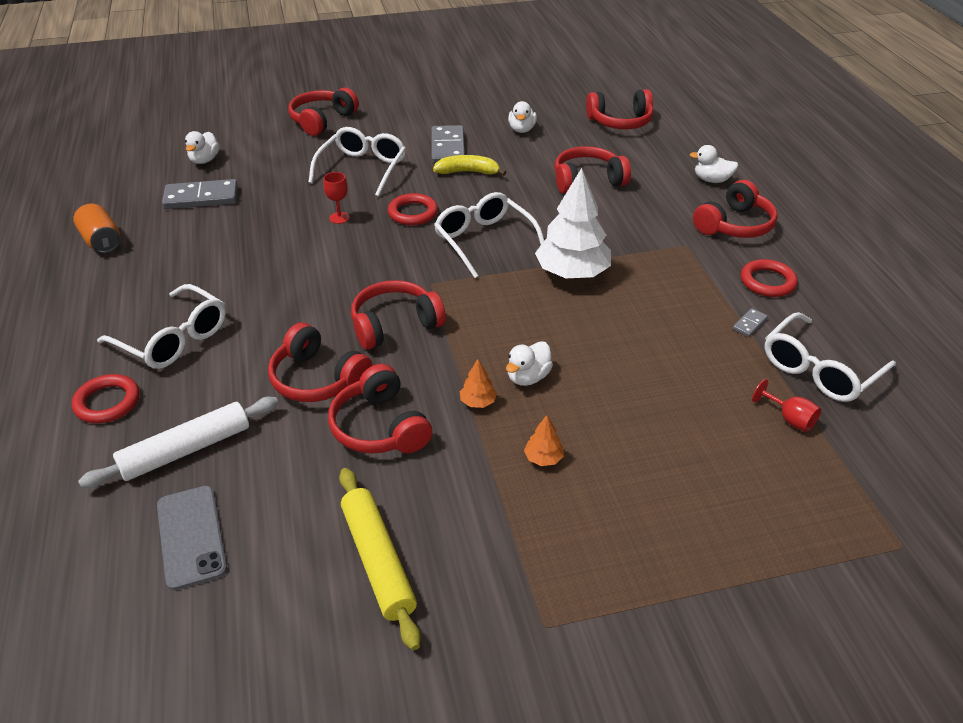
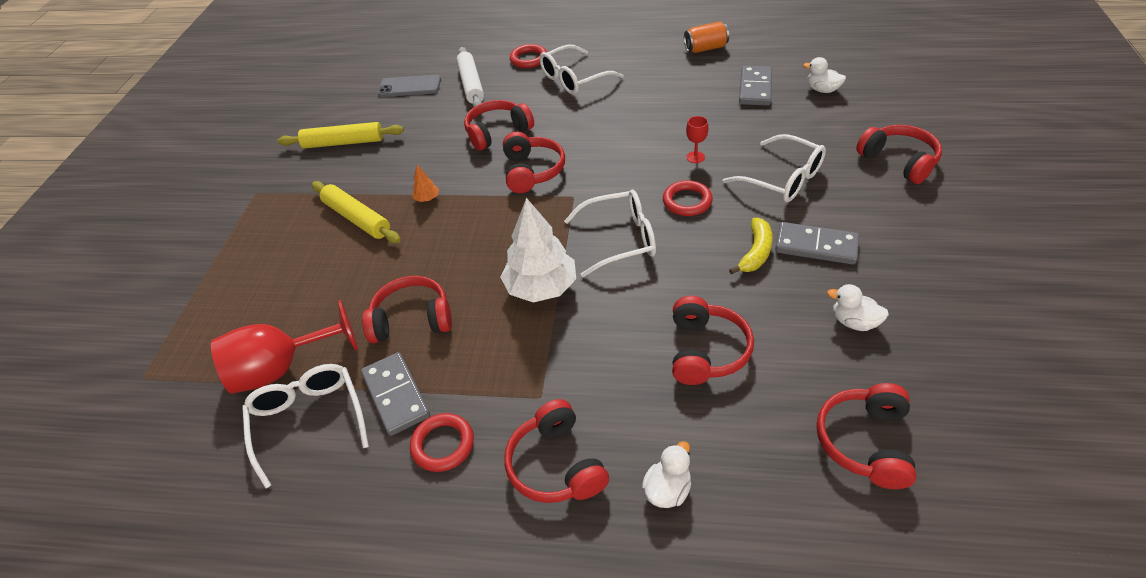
camera: 115 degrees right, 5 degrees up
red headphones [328,364,433,454] -> red headphones moved to [362,276,452,343]
white duck [506,341,553,386] -> none
orange tree [524,415,564,466] -> yellow rolling pin [312,181,401,243]
grey domino [732,308,768,337] -> grey domino [361,352,430,436], size x2.20
red goblet [752,379,821,432] -> red goblet [211,300,358,394], size x2.31

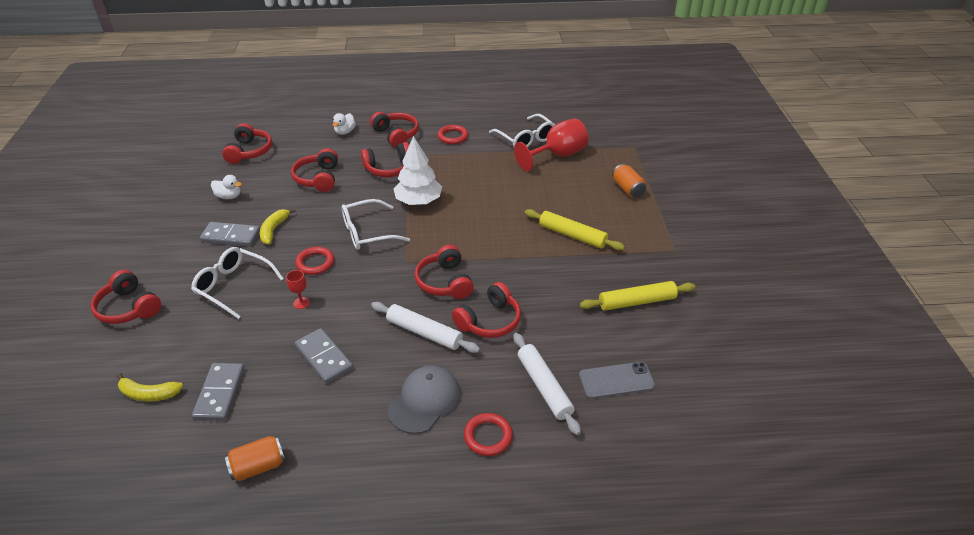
camera: 165 degrees right, 5 degrees down
grey domino [361,352,430,436] -> grey domino moved to [295,328,353,384]
red headphones [362,276,452,343] -> red headphones moved to [361,142,409,177]
orange tree [412,165,439,202] -> none
white glasses [540,44,624,95] -> grey cap [388,366,460,434]
white duck [803,57,846,93] -> yellow banana [117,373,183,401]
none -> white rolling pin [371,302,480,353]
none -> orange can [612,164,646,198]

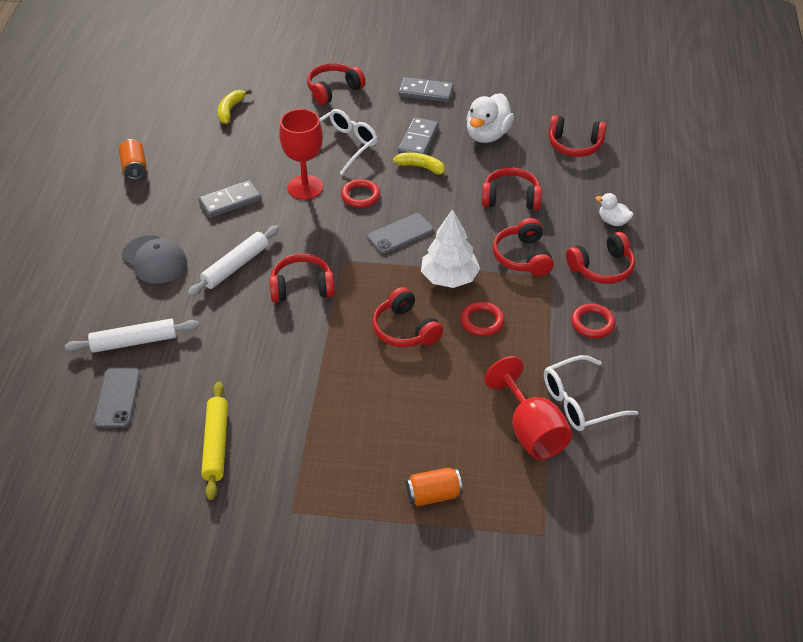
camera: 100 degrees right, 5 degrees up
grey domino [192,363,245,421] -> grey domino moved to [398,77,453,102]
white duck [211,175,242,199] -> white duck [466,93,514,143], size x1.83
red goblet [286,270,310,309] -> red goblet [279,109,323,200], size x2.31
white glasses [341,199,410,250] -> grey phone [367,213,433,254]
red headphones [452,282,521,338] -> red headphones moved to [372,287,443,347]
red ring [464,413,513,456] -> red ring moved to [461,302,505,336]
yellow rolling pin [525,209,625,250] -> none

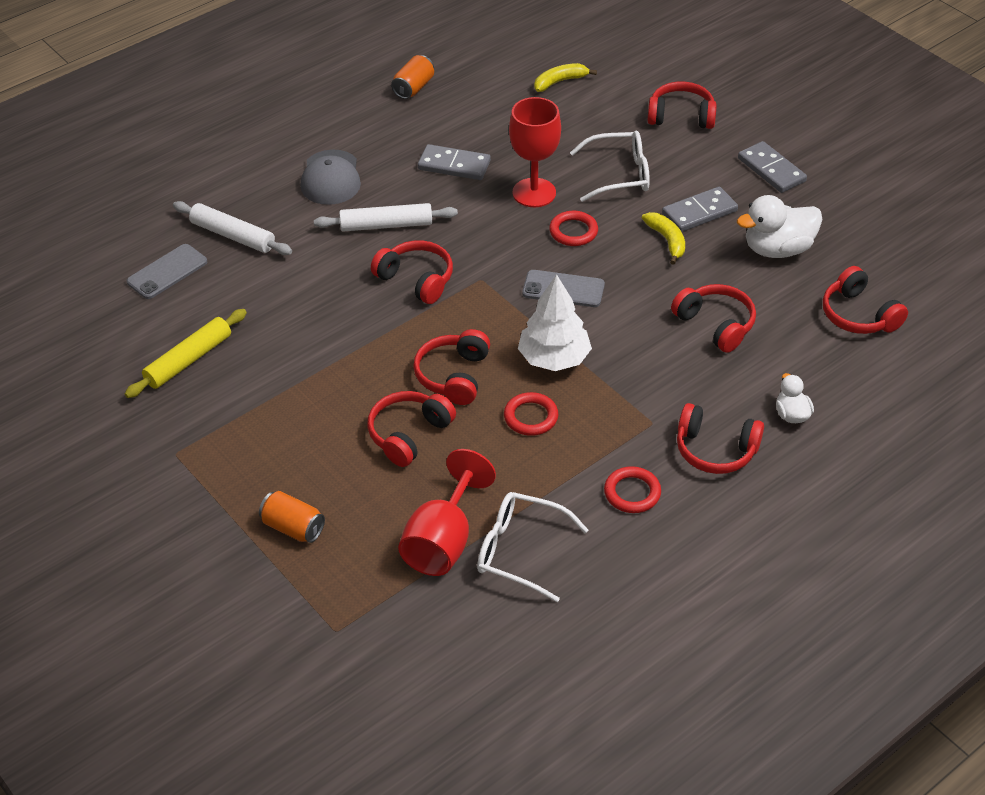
camera: 45 degrees right, 0 degrees up
red headphones [493,218,554,276] -> red headphones moved to [367,391,456,467]

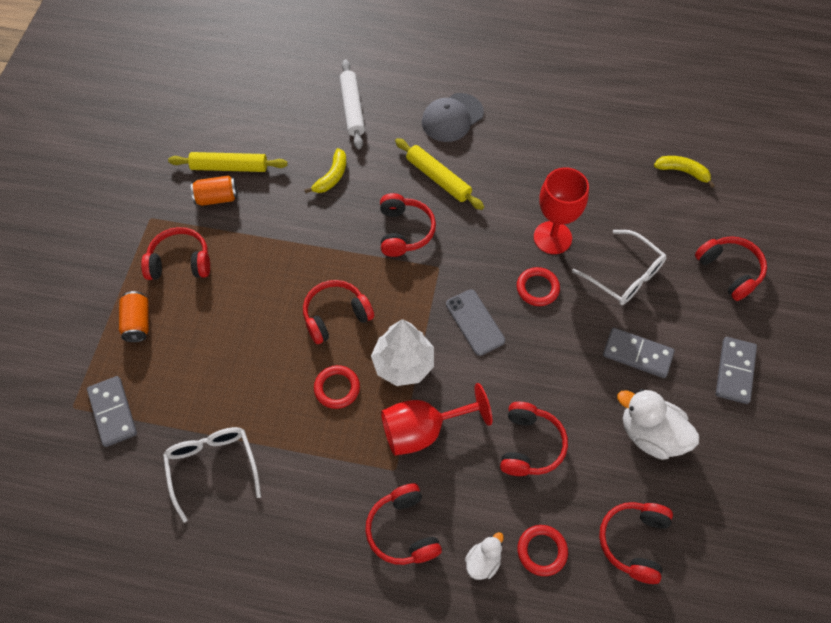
camera: 50 degrees right, 15 degrees up
grey phone [127,244,207,299] -> none
white rolling pin [314,203,458,231] -> yellow rolling pin [395,138,484,210]
red headphones [367,391,456,467] -> red headphones moved to [141,227,210,280]
orange can [391,55,434,99] -> orange can moved to [191,176,238,206]
red goblet [398,449,496,576] -> red goblet moved to [381,383,492,456]
grey domino [418,144,491,180] -> grey domino moved to [87,376,137,447]
red ring [604,466,661,513] -> red ring moved to [517,525,568,576]
yellow banana [642,212,685,265] -> yellow banana moved to [304,148,346,193]

